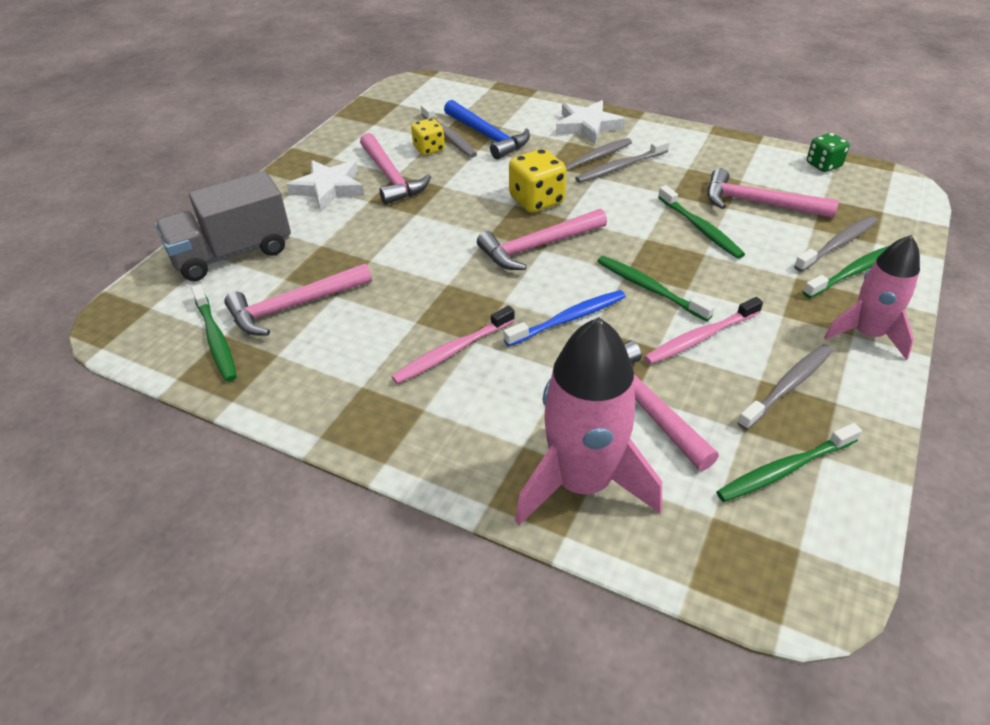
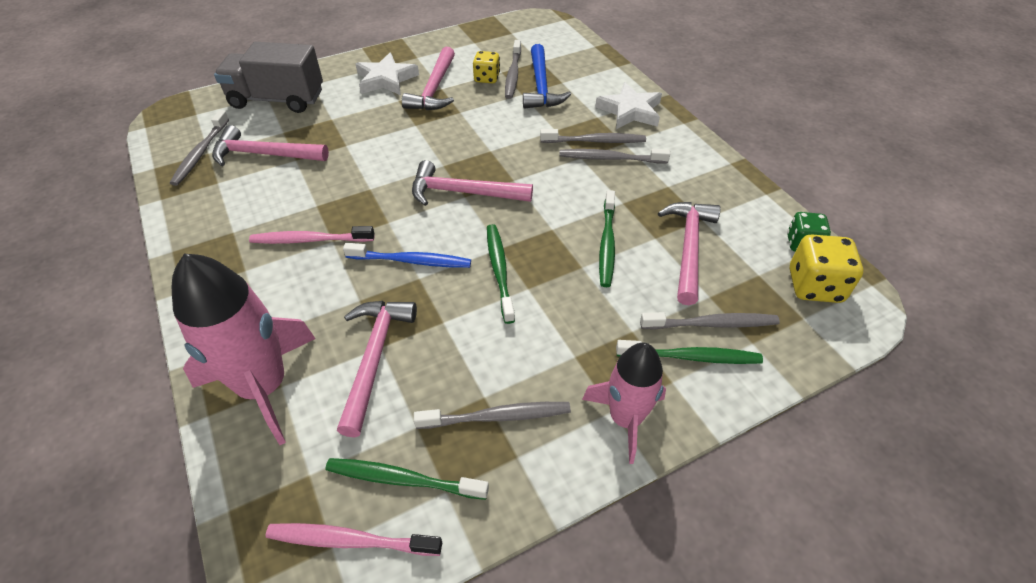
camera: 35 degrees right, 5 degrees up
green toothbrush [191,284,237,382] -> grey toothbrush [170,110,229,186]
yellow dice [509,149,566,213] -> yellow dice moved to [790,234,863,303]
pink toothbrush [644,297,763,364] -> pink toothbrush moved to [265,523,442,556]
pink hammer [707,168,839,218] -> pink hammer turned 45 degrees clockwise [658,202,721,305]

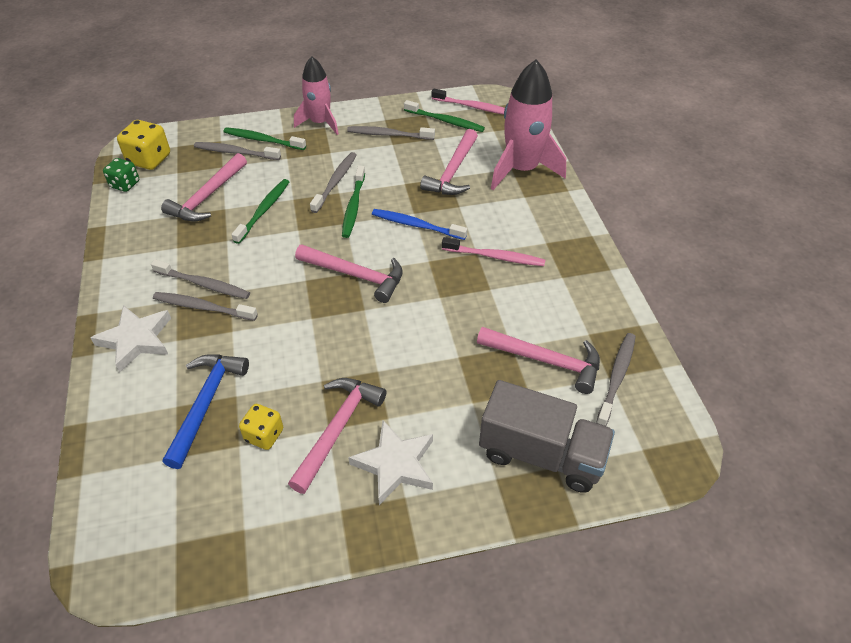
camera: 165 degrees left, 0 degrees up
grey toothbrush [505,40,521,99] -> grey toothbrush moved to [310,152,357,213]

